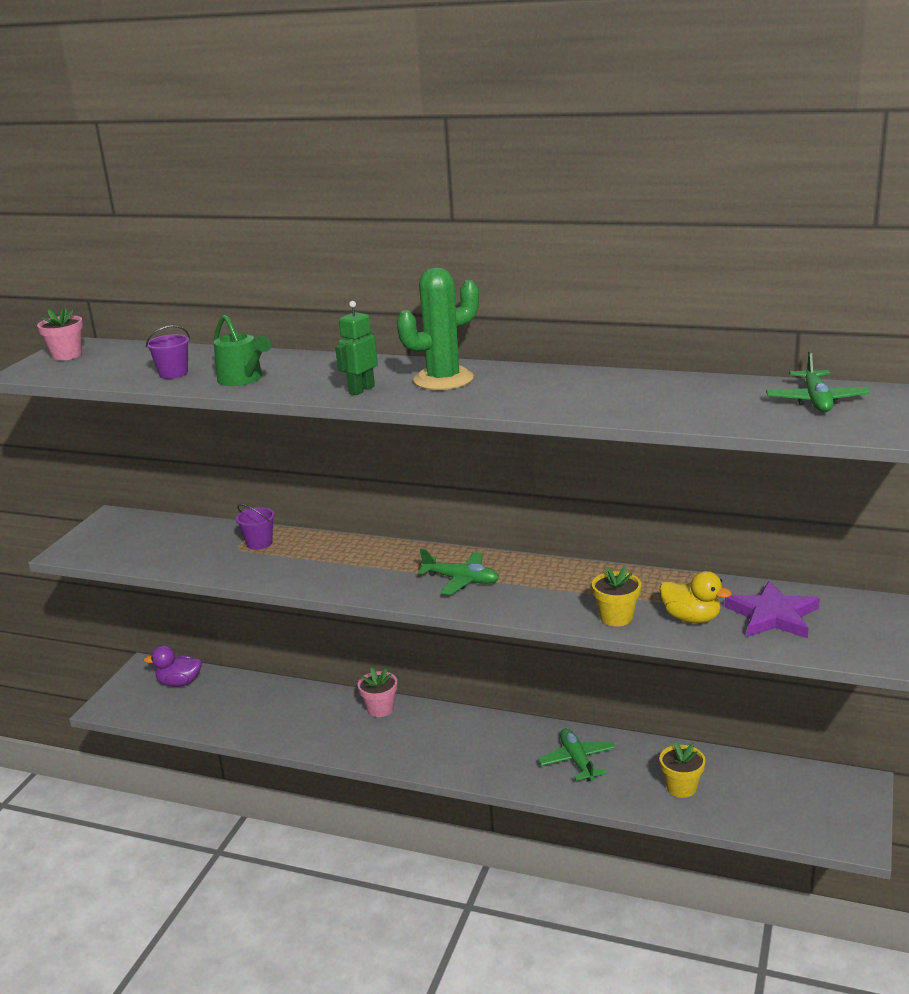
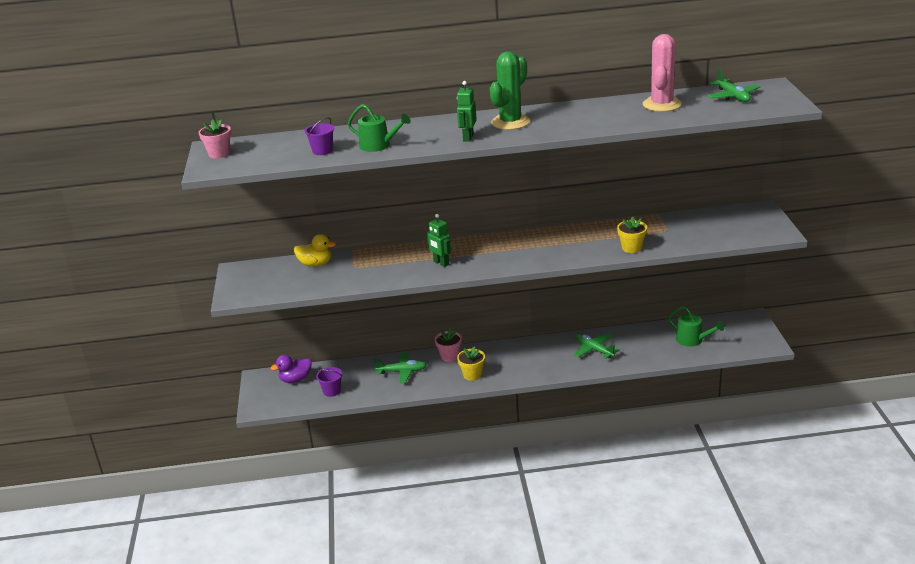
camera: 25 degrees left, 5 degrees up
purple bucket [236,504,275,550] -> purple bucket moved to [316,367,342,397]
green plane [418,549,499,595] -> green plane moved to [374,352,427,383]
yellow duck [659,571,732,623] -> yellow duck moved to [294,234,336,267]
yellow flower pot [659,742,705,798] -> yellow flower pot moved to [457,346,485,381]
purple star [725,581,820,638] -> none
none -> green robot [427,214,451,267]
none -> pink cactus [643,34,682,112]
none -> green watering can [668,306,724,346]

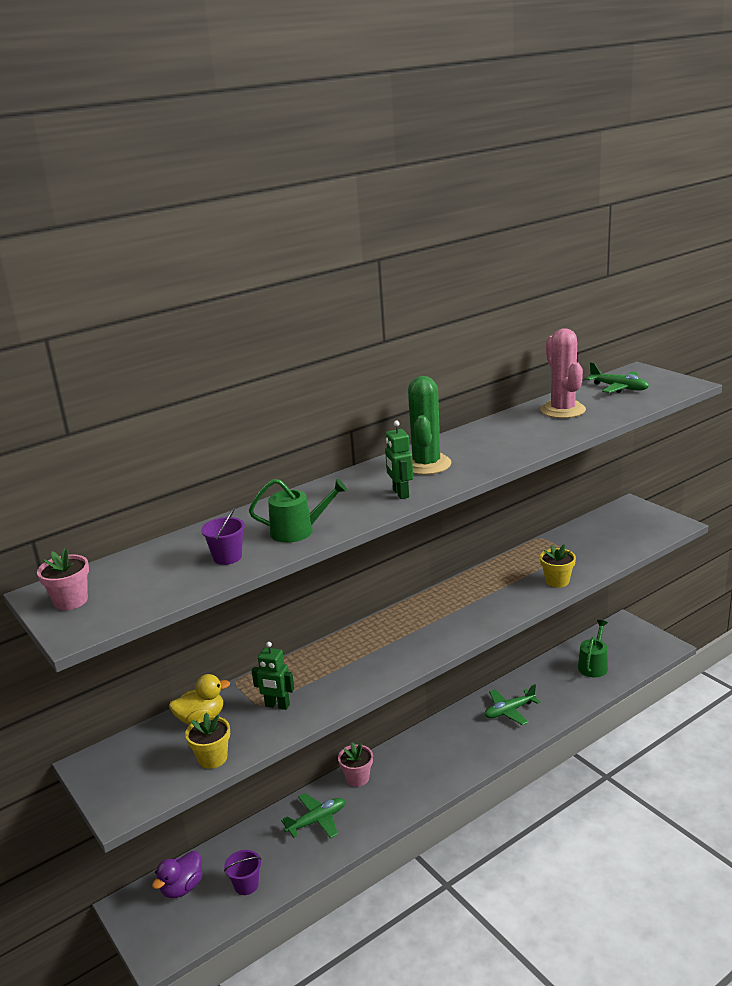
camera: 30 degrees left, 5 degrees down
green robot [427,214,451,267] -> green robot moved to [252,642,294,710]
yellow flower pot [457,346,485,381] -> yellow flower pot moved to [185,713,230,769]
green plane [574,333,619,359] -> green plane turned 45 degrees counterclockwise [484,684,540,725]
green watering can [668,306,724,346] -> green watering can turned 75 degrees counterclockwise [578,620,608,677]

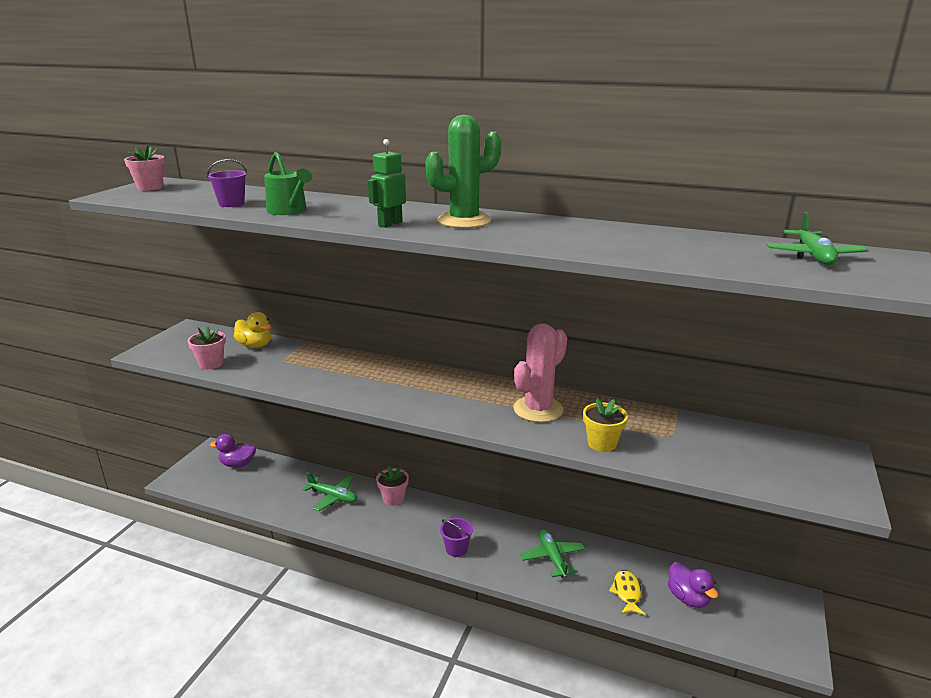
camera: 55 degrees right, 0 degrees up
yellow flower pot [185,713,230,769] -> pink flower pot [187,326,226,369]
purple bucket [224,850,261,895] -> purple bucket moved to [440,518,473,557]
green robot [252,642,294,710] -> none
green plane [484,684,540,725] -> green plane turned 45 degrees clockwise [520,529,585,578]
pink cactus [540,329,586,418] -> pink cactus moved to [513,323,567,422]
green watering can [578,620,608,677] -> purple duck [668,562,719,608]
none -> yellow fish [609,570,646,616]

